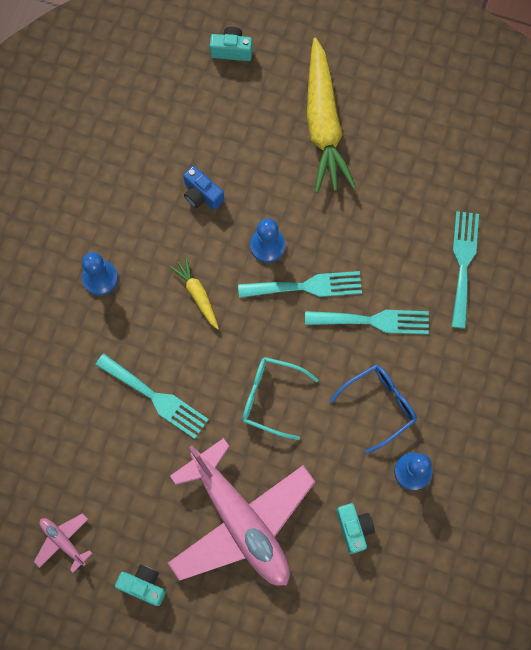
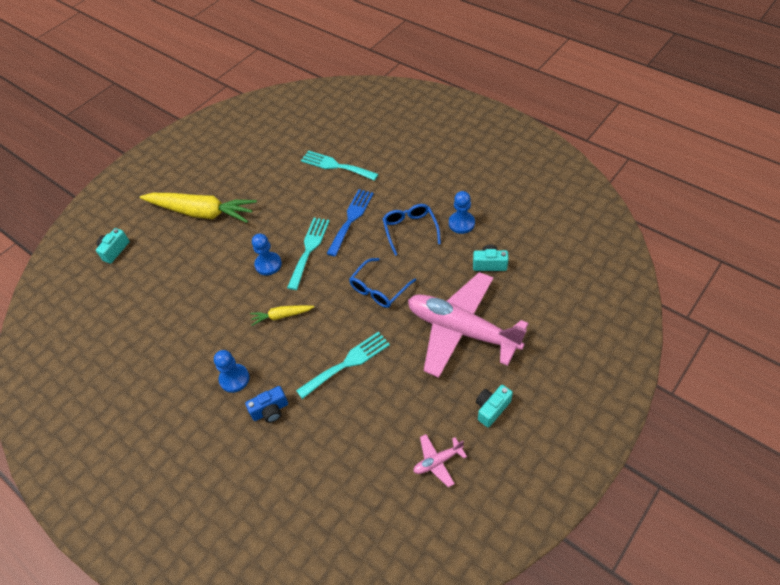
camera: 65 degrees left, 20 degrees down
pink plane [168,438,315,586] -> pink plane turned 135 degrees counterclockwise [408,272,529,378]
blue camera [183,166,224,210] -> blue camera moved to [245,386,288,423]
turquoise glasses [242,357,318,440] -> blue glasses [349,258,416,308]
turquoise fork [305,310,429,334] -> blue fork [326,189,374,257]

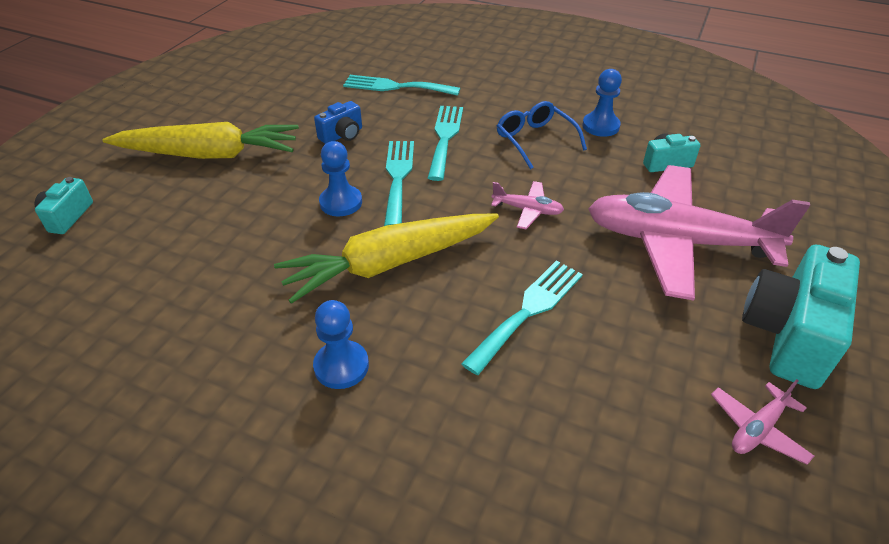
camera: 20 degrees left, 10 degrees down
blue camera [245,386,288,423] -> blue camera moved to [314,101,362,144]
yellow carrot [250,305,314,326] -> yellow carrot [274,214,499,304], size x2.15
blue fork [326,189,374,257] -> turquoise fork [428,106,463,181]
blue glasses [349,258,416,308] -> pink plane [491,181,564,229]
turquoise camera [476,385,513,427] -> turquoise camera [742,244,860,389], size x1.97

